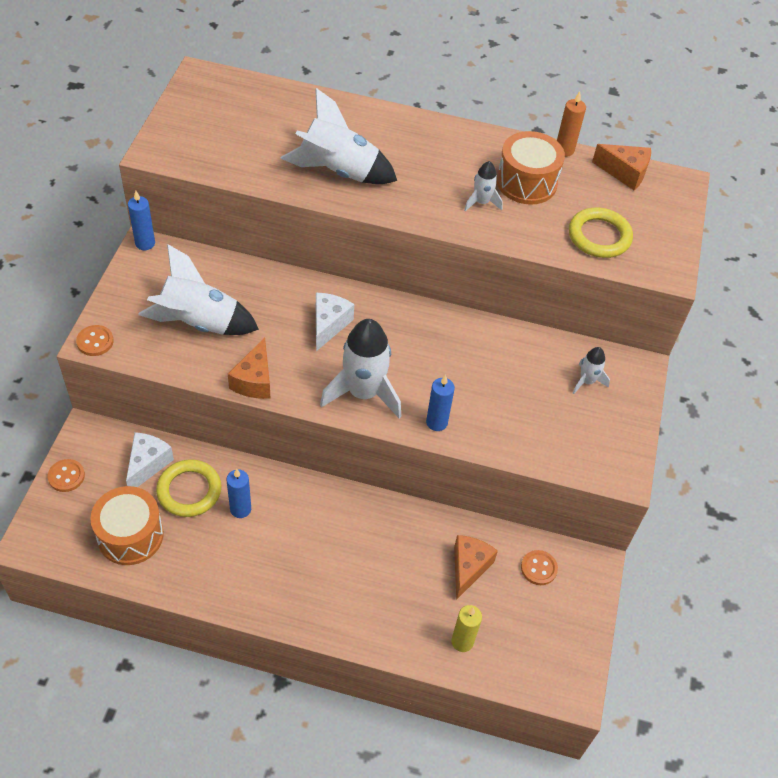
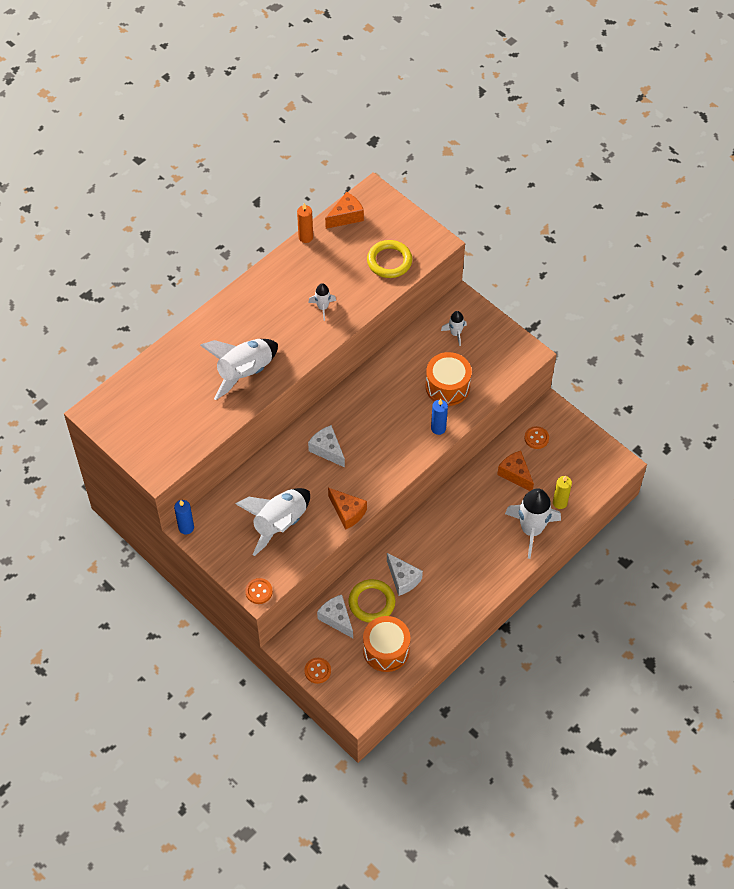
camera: 55 degrees left, 5 degrees up
blue candle [227,469,251,518] -> white cheese [387,553,423,596]
white rocket [320,319,401,418] -> white rocket moved to [505,488,561,559]
orange drum [497,131,565,204] -> orange drum moved to [426,352,472,406]

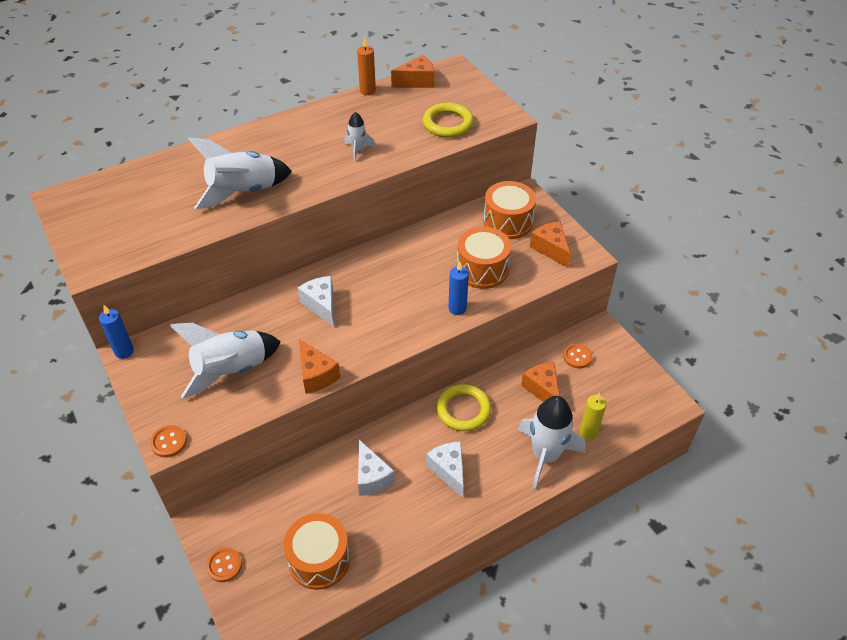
camera: 15 degrees right, 10 degrees down
white cheese [317,595,353,638] -> white cheese moved to [426,441,464,498]
yellow ring [348,579,395,623] -> yellow ring moved to [437,384,491,431]
white rocket [441,311,467,346] -> orange drum [483,181,536,239]
none -> orange cheese [530,221,570,268]

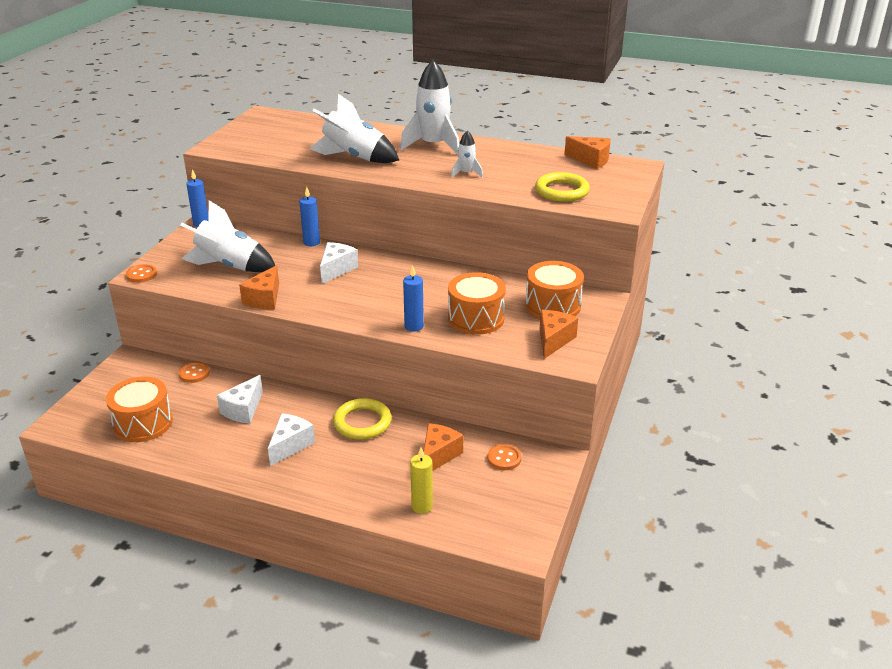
camera: 50 degrees right, 15 degrees down
orange button [206,547,242,582] -> orange button moved to [179,362,210,383]
orange candle [357,37,376,95] -> none
white rocket [518,396,585,489] -> white rocket moved to [400,60,459,155]
none -> blue candle [299,187,320,246]

